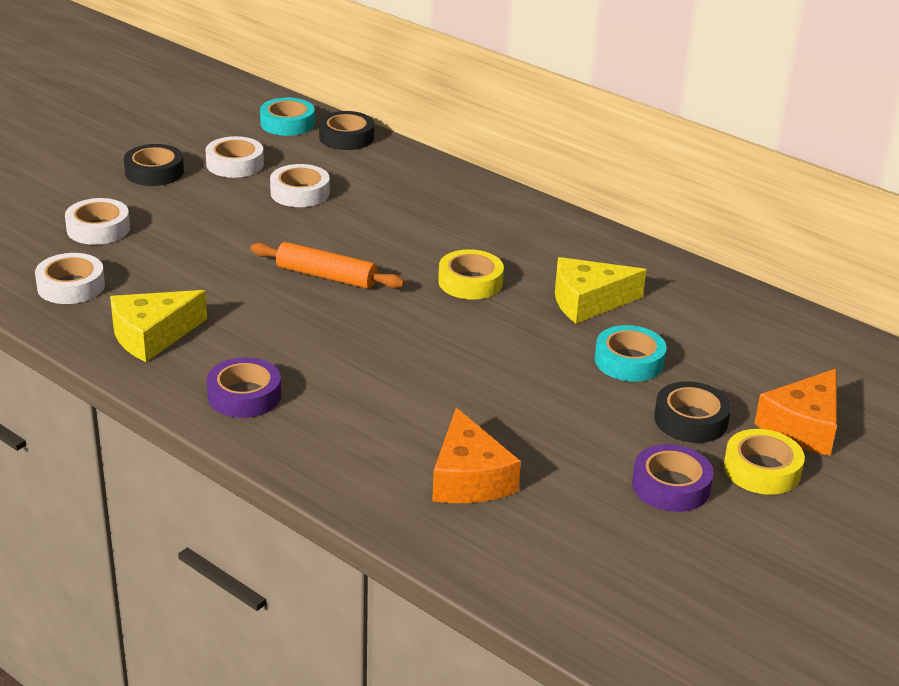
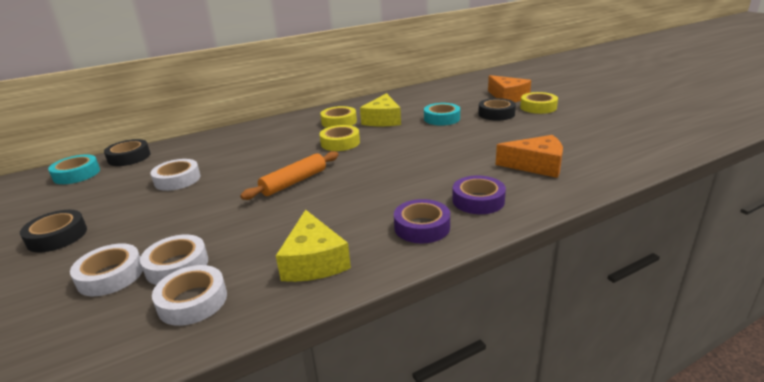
camera: 65 degrees left, 5 degrees down
white tape [206,136,264,178] -> white tape moved to [140,234,208,285]
purple tape [632,444,714,512] -> purple tape moved to [452,176,506,214]
none -> yellow tape [320,106,357,128]

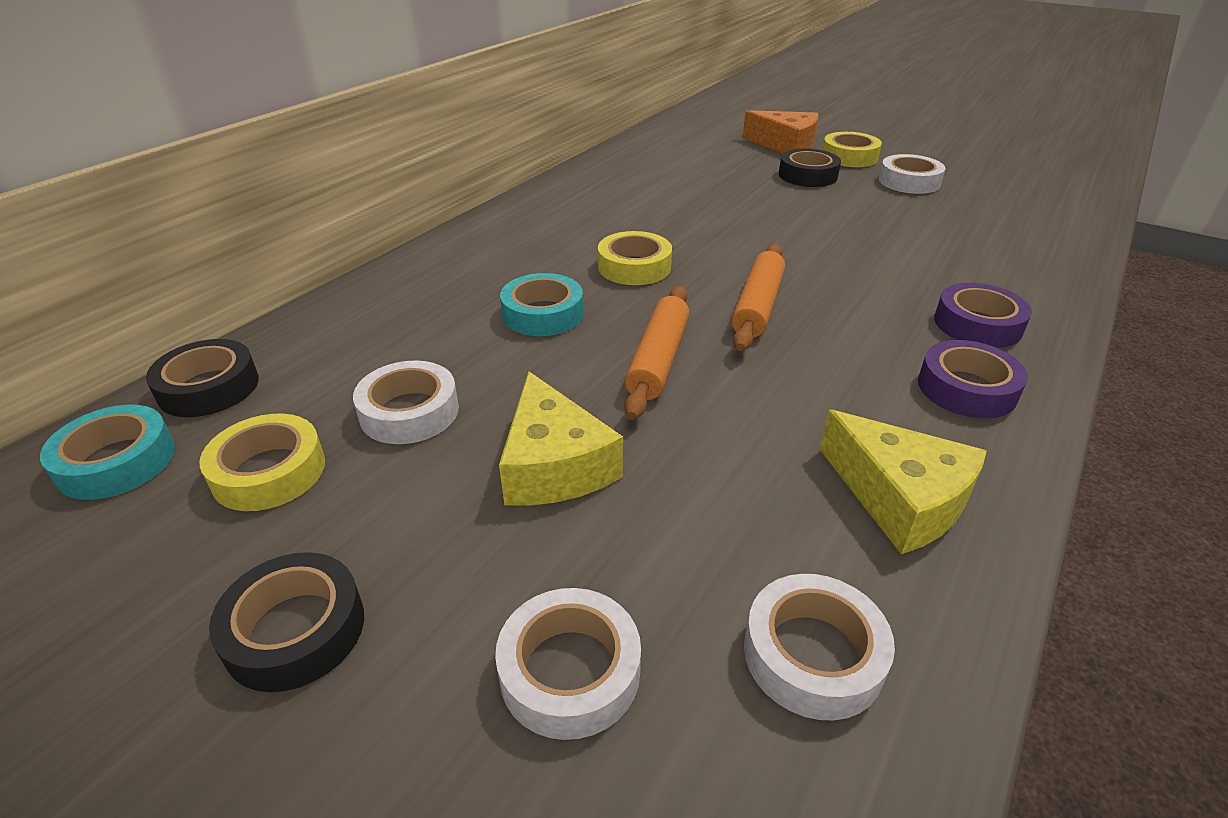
camera: 30 degrees left, 10 degrees up
white tape [140,234,208,285] -> white tape moved to [879,154,945,194]
yellow tape [320,106,357,128] -> yellow tape moved to [200,413,325,511]
yellow cheese [360,93,401,126] -> yellow cheese moved to [499,371,623,506]
turquoise tape [424,103,460,125] -> turquoise tape moved to [500,273,583,336]
orange cheese [496,135,563,178] -> none
none -> orange rolling pin [732,244,785,351]

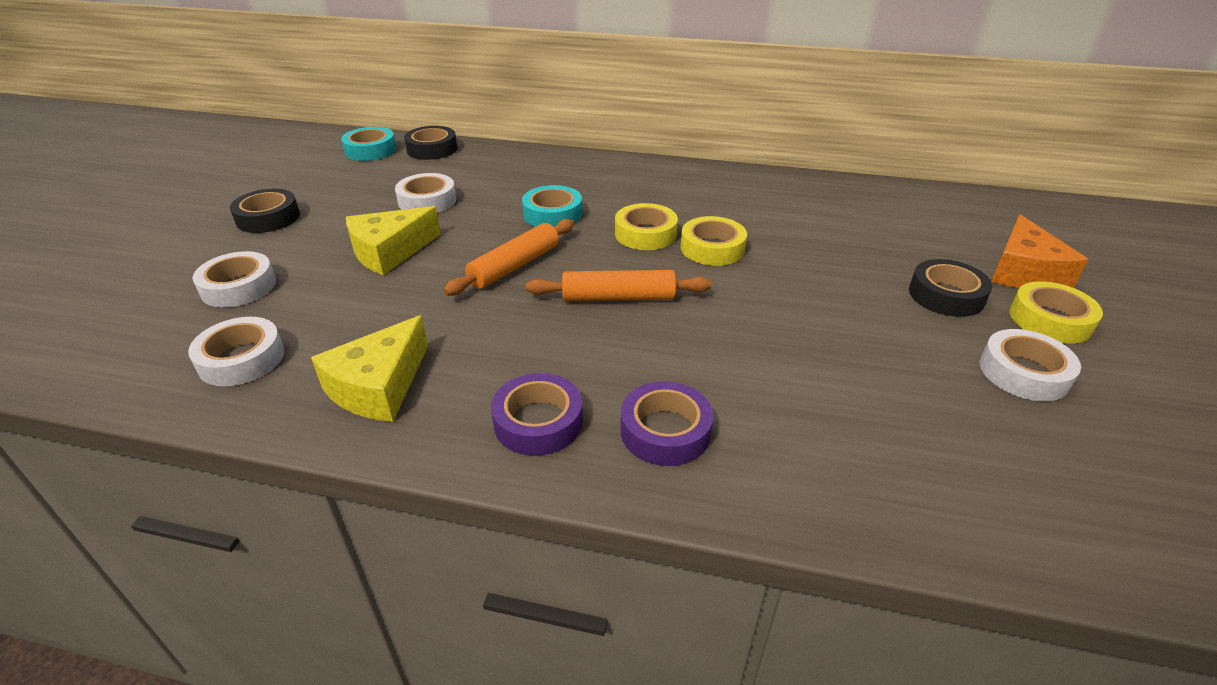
camera: 70 degrees right, 0 degrees up
yellow tape [200,413,325,511] -> yellow tape moved to [681,216,747,266]
orange rolling pin [624,286,689,420] -> orange rolling pin turned 45 degrees counterclockwise [443,219,574,296]

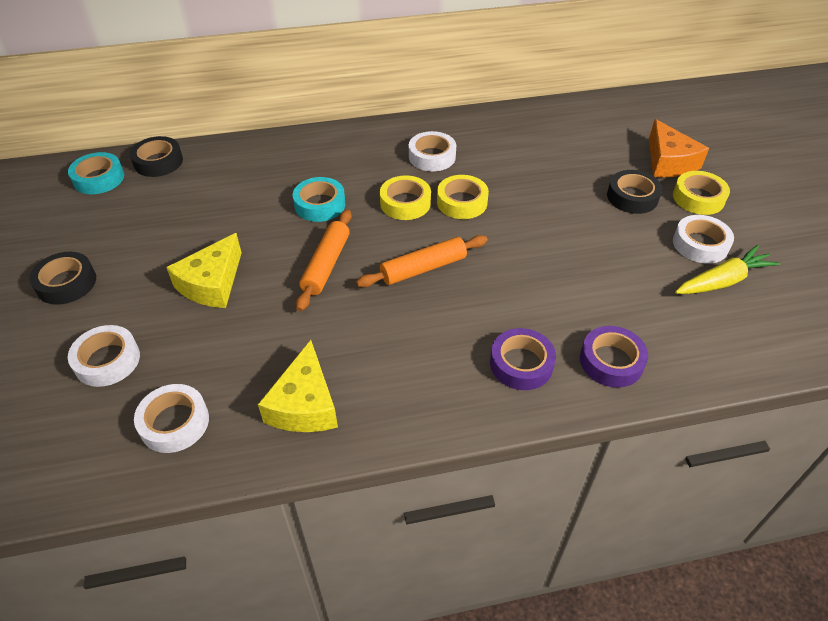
camera: 25 degrees left, 10 degrees up
white tape [395,173,456,213] -> white tape moved to [409,131,456,171]
purple tape [491,373,583,456] -> purple tape moved to [580,326,648,388]
none -> yellow carrot [675,245,780,294]

